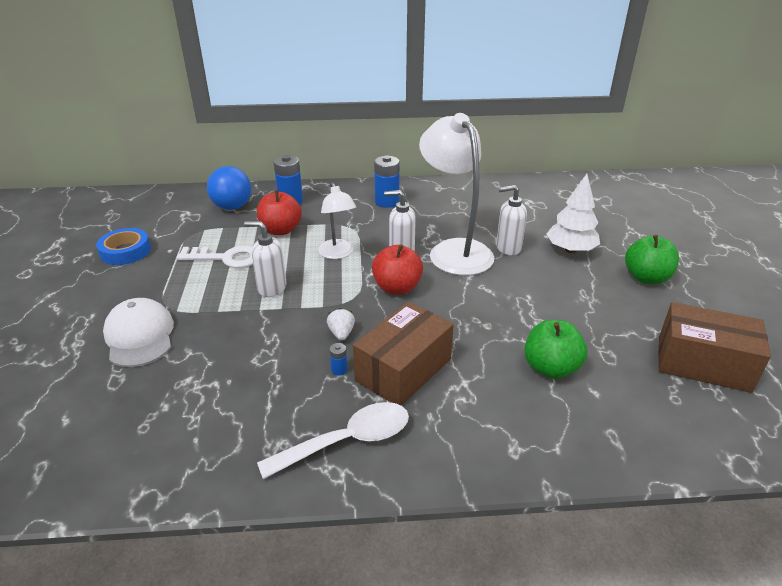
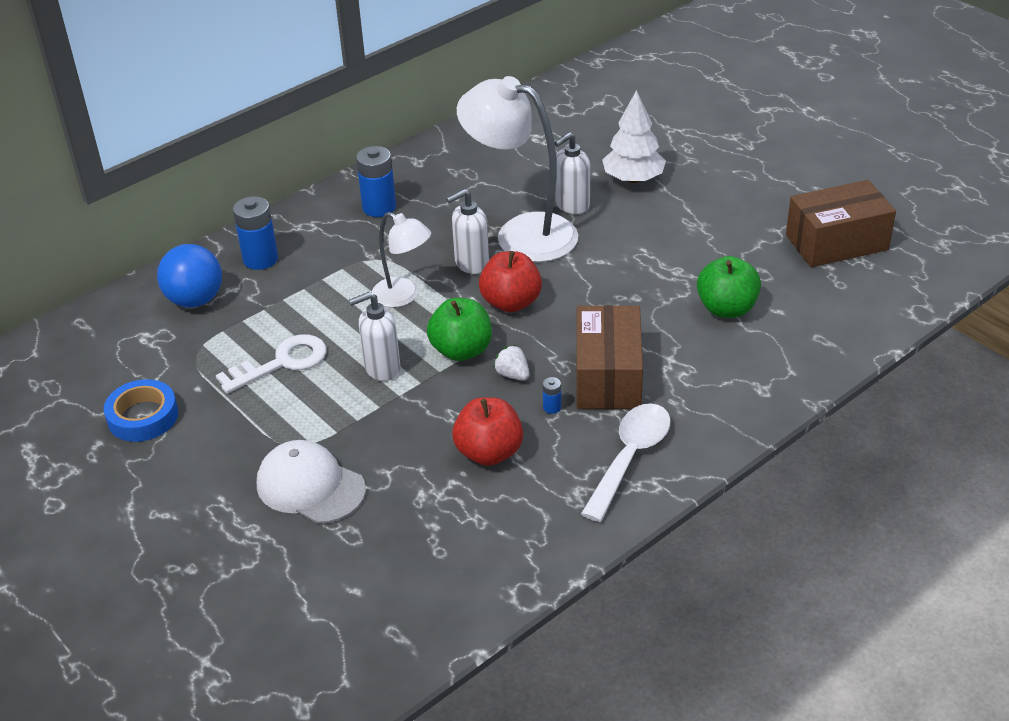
camera: 35 degrees left, 5 degrees up
red apple [257,190,302,235] -> red apple moved to [452,397,523,466]
green apple [625,235,679,284] -> green apple moved to [427,298,492,361]

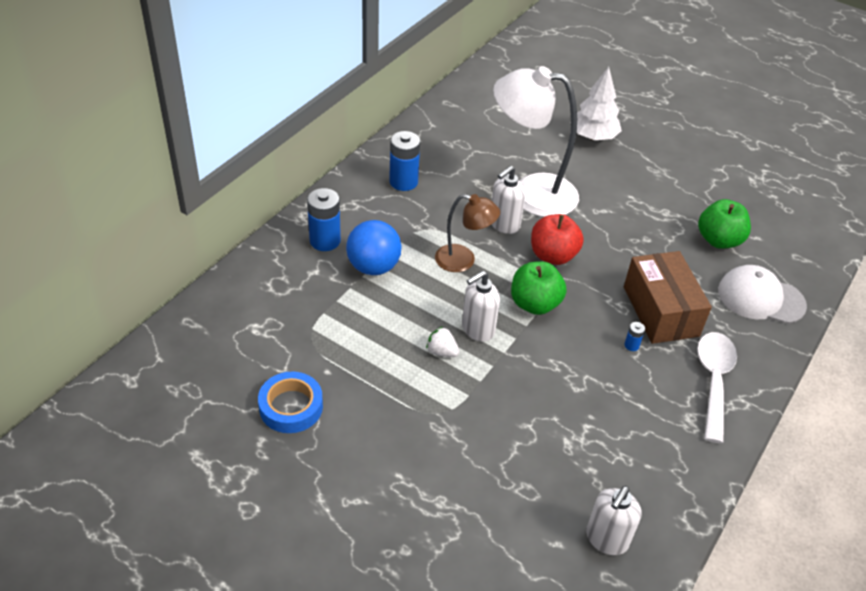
camera: 20 degrees left, 5 degrees up
blue ball [157,244,222,308] -> blue ball moved to [346,220,402,275]
white key [216,334,327,394] -> none
white cap [257,440,366,524] -> white cap moved to [718,265,807,324]
white lamp [372,212,431,308] -> brown lamp [435,194,500,272]
red apple [452,397,523,466] -> none
white strawberry [493,345,530,380] -> white strawberry moved to [426,326,459,357]
white soap dispenser [554,132,590,214] -> white soap dispenser moved to [586,486,642,555]
brown box [786,180,896,267] -> none

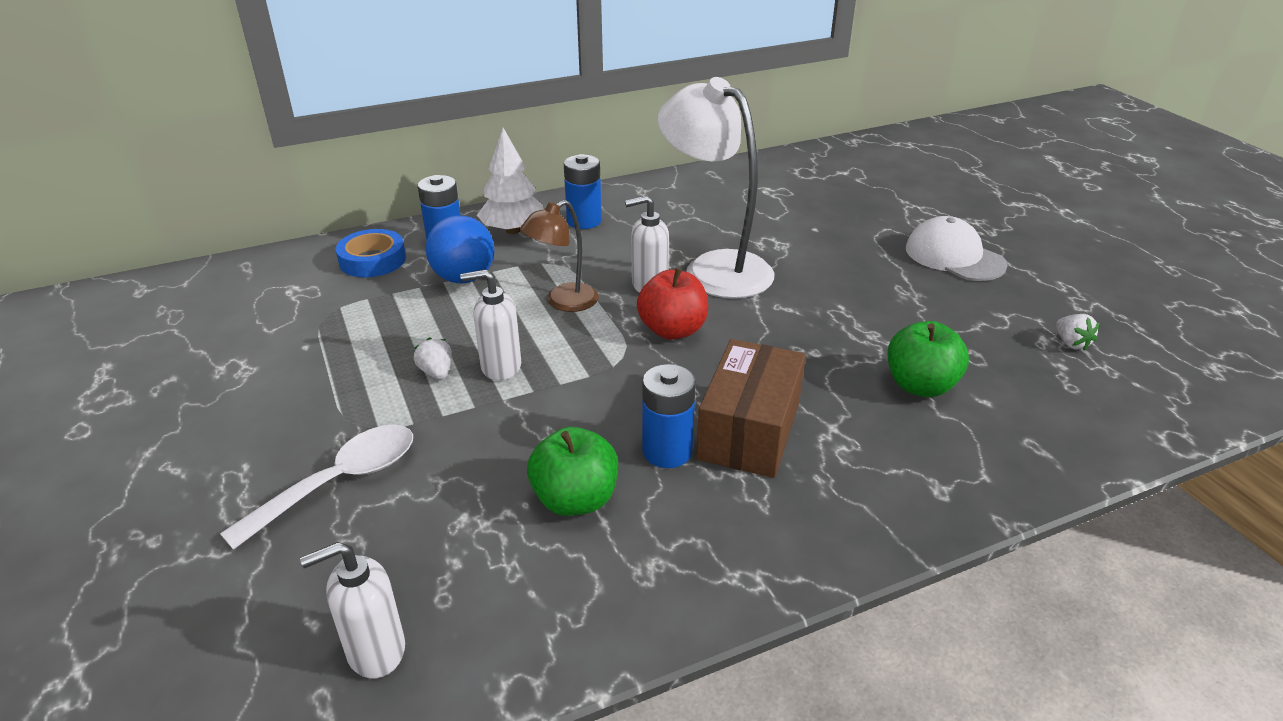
camera: 35 degrees right, 10 degrees down
blue tape [258,371,323,433] -> blue tape moved to [336,229,406,277]
brown lamp [435,194,500,272] -> brown lamp turned 90 degrees clockwise [520,200,599,312]
green apple [511,261,566,315] -> green apple moved to [527,427,618,516]
white tree [570,67,622,140] -> white tree moved to [477,128,544,234]
blue battery [624,322,645,351] -> blue battery [642,364,696,468], size x2.21
white spoon [697,332,737,443] -> white spoon moved to [220,425,413,550]
white cap [718,265,807,324] -> white cap moved to [906,216,1008,281]
none -> white strawberry [1056,314,1099,350]

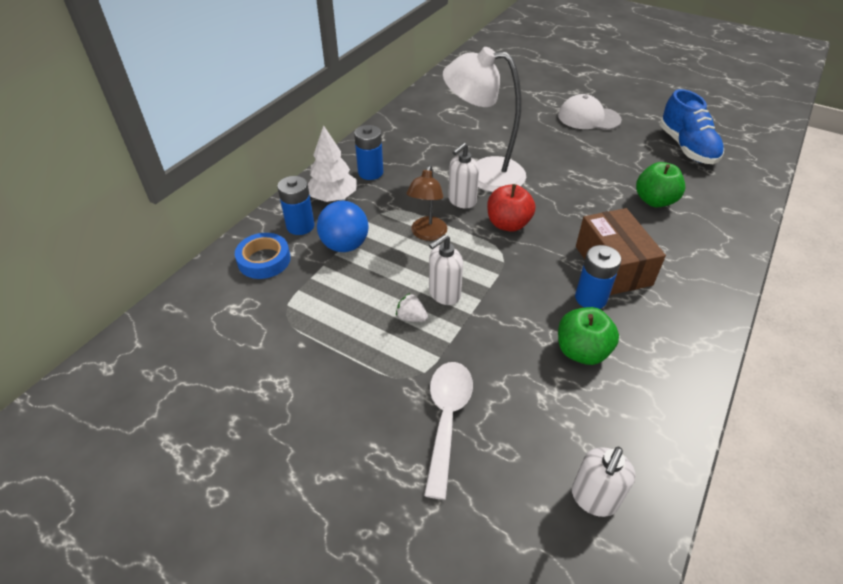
camera: 35 degrees left, 10 degrees up
white strawberry [1056,314,1099,350] -> blue shoe [660,89,724,164]

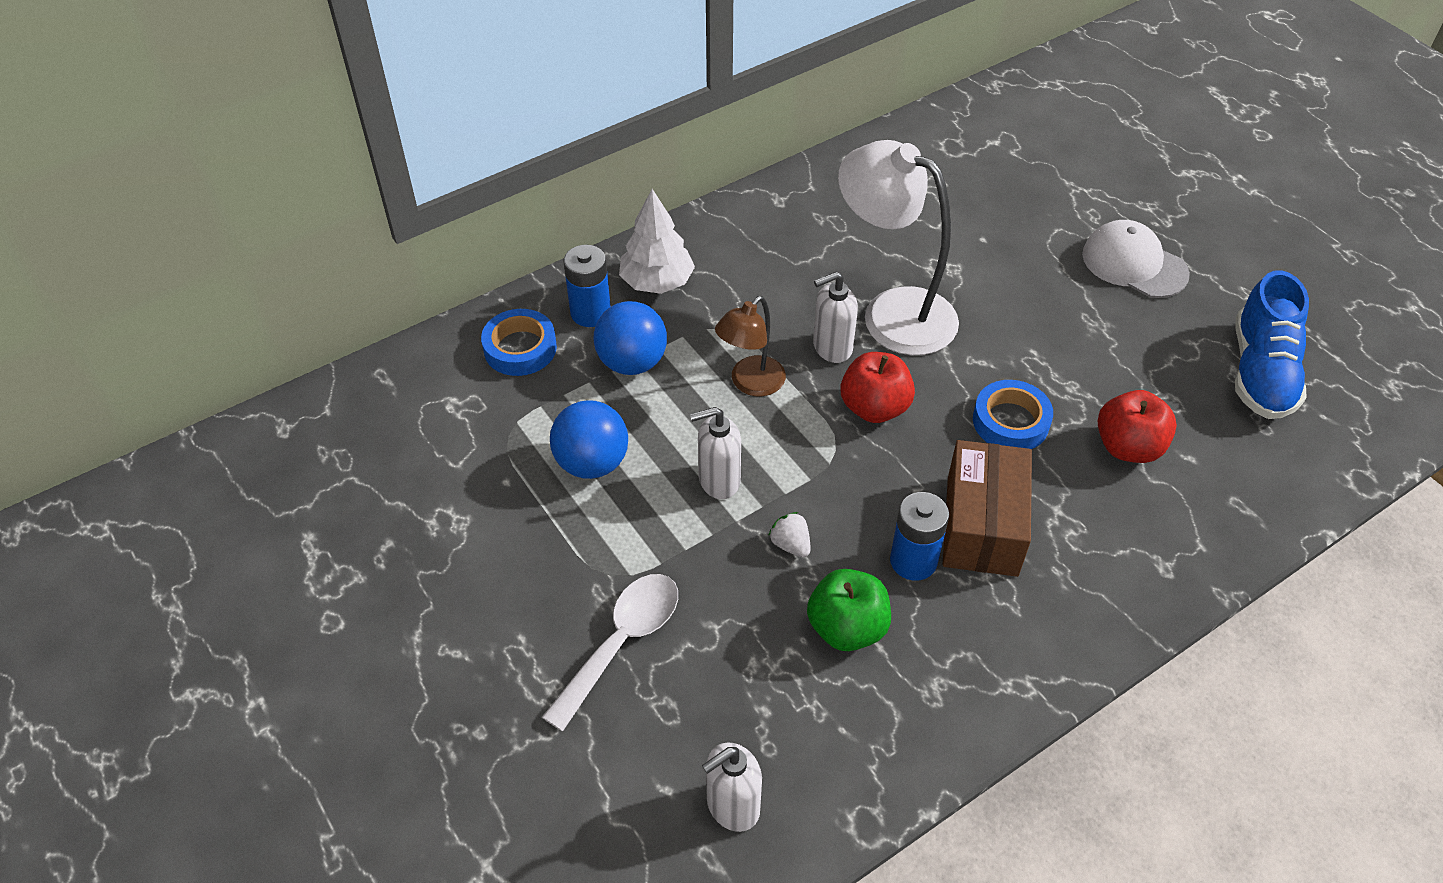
camera: 25 degrees right, 5 degrees up
blue battery [354,125,383,180] -> none
white strawberry [396,293,428,322] -> white strawberry moved to [768,512,811,558]
green apple [636,162,685,207] -> red apple [1098,390,1177,463]
none -> blue ball [550,400,628,479]
none -> blue tape [973,380,1053,449]

